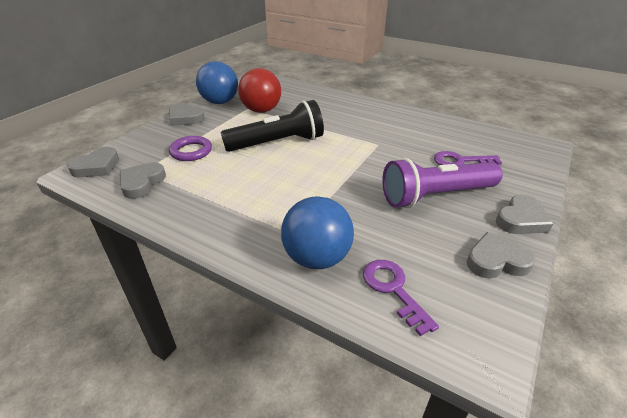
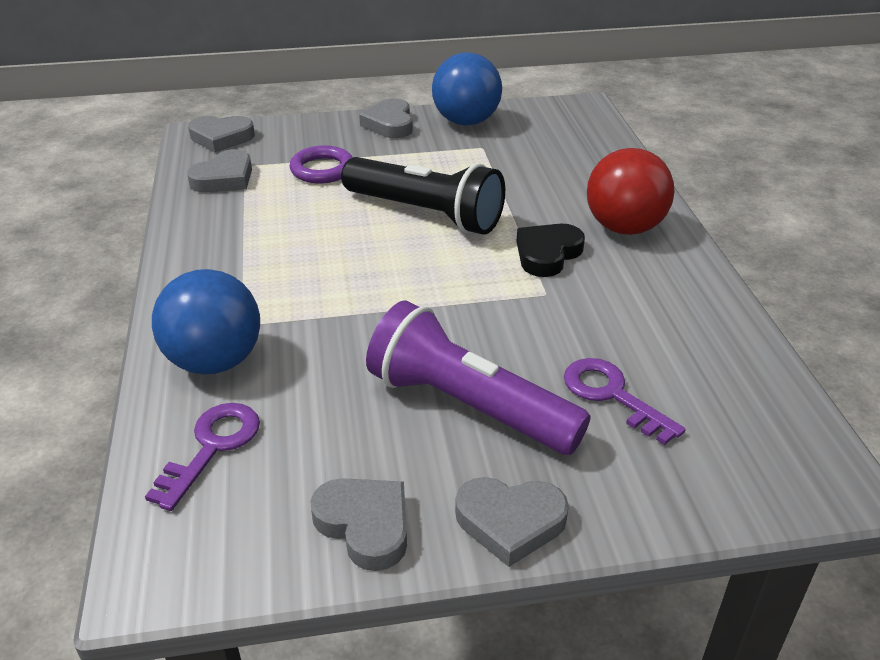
camera: 50 degrees right, 0 degrees up
grey heart [120,162,166,199] -> grey heart turned 150 degrees clockwise [187,149,252,193]
red ball [238,68,281,113] -> red ball moved to [587,148,674,235]
none -> black heart [517,224,585,277]

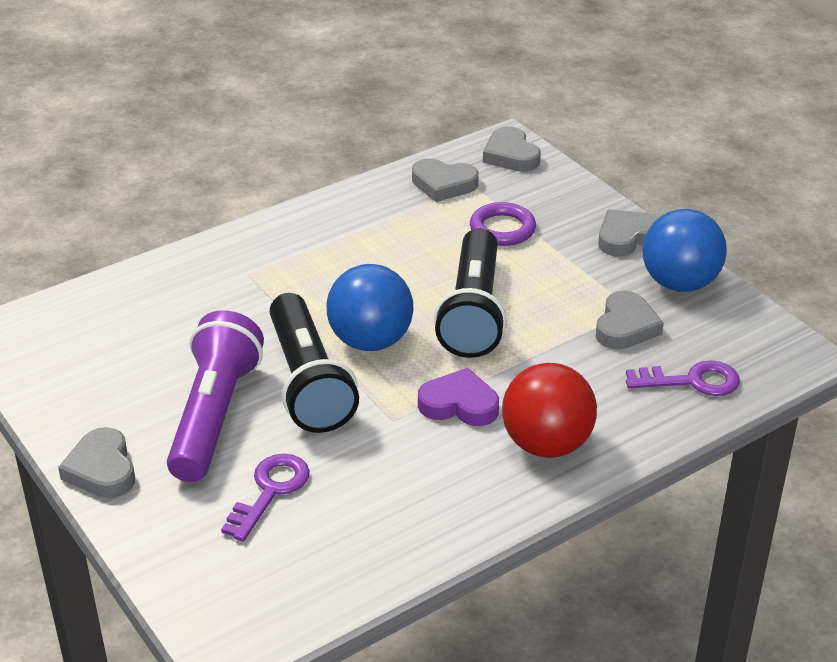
camera: 65 degrees right, 0 degrees up
purple key [145,403,260,511] -> purple key moved to [626,361,740,396]
blue ball [152,269,260,375] -> blue ball moved to [327,264,413,351]
grey heart [310,478,407,571] -> grey heart moved to [596,291,664,349]
black heart [517,224,585,277] -> purple heart [418,368,499,426]
none -> black flashlight [270,293,359,433]

